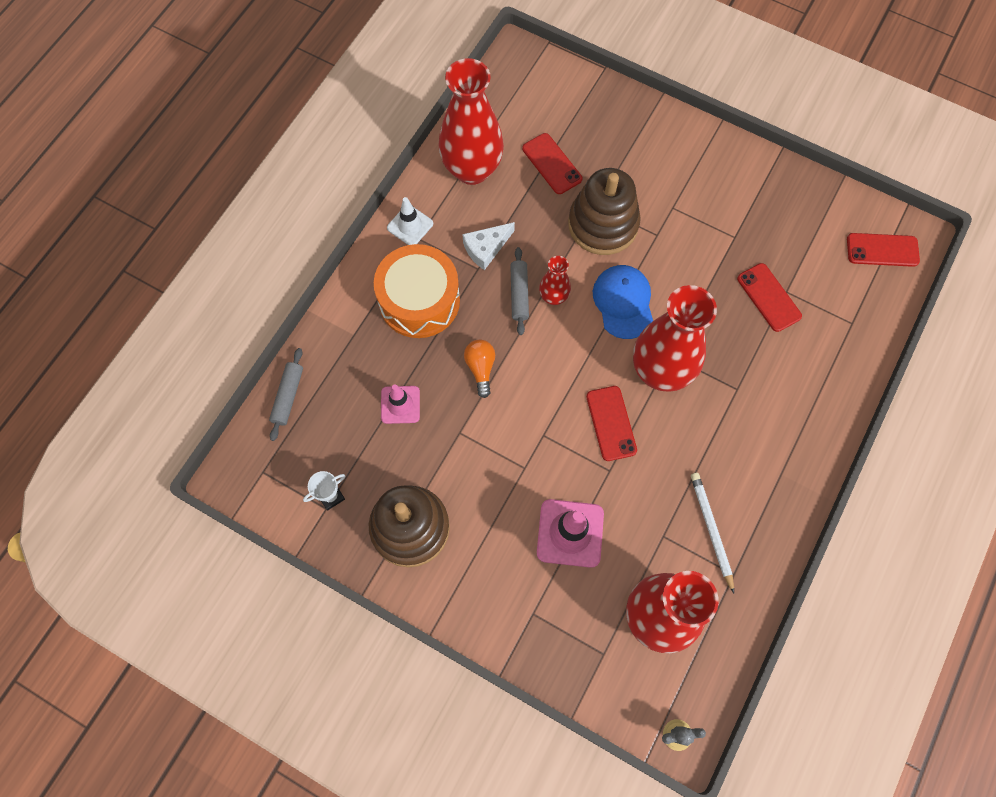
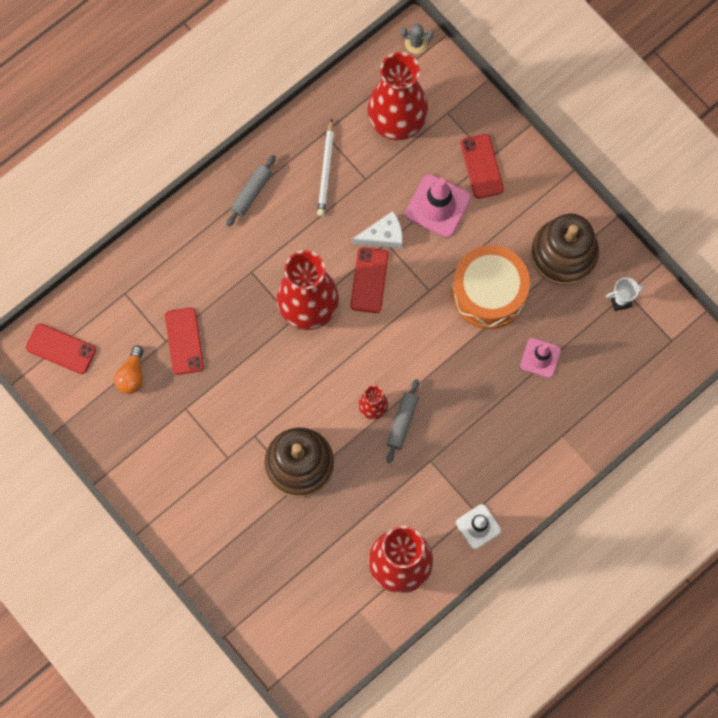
camera: 160 degrees left, 5 degrees up
grey rolling pin [269,348,303,441] -> grey rolling pin moved to [226,155,276,227]
orange drum [374,244,460,338] -> orange drum moved to [452,245,530,329]
white cheese [462,222,515,270] -> white cheese moved to [352,211,403,248]
orange light bulb [464,340,495,398] -> orange light bulb moved to [114,345,143,394]
red phone [522,133,582,194] -> red phone moved to [460,134,504,199]
blue cap [593,265,653,339] -> none

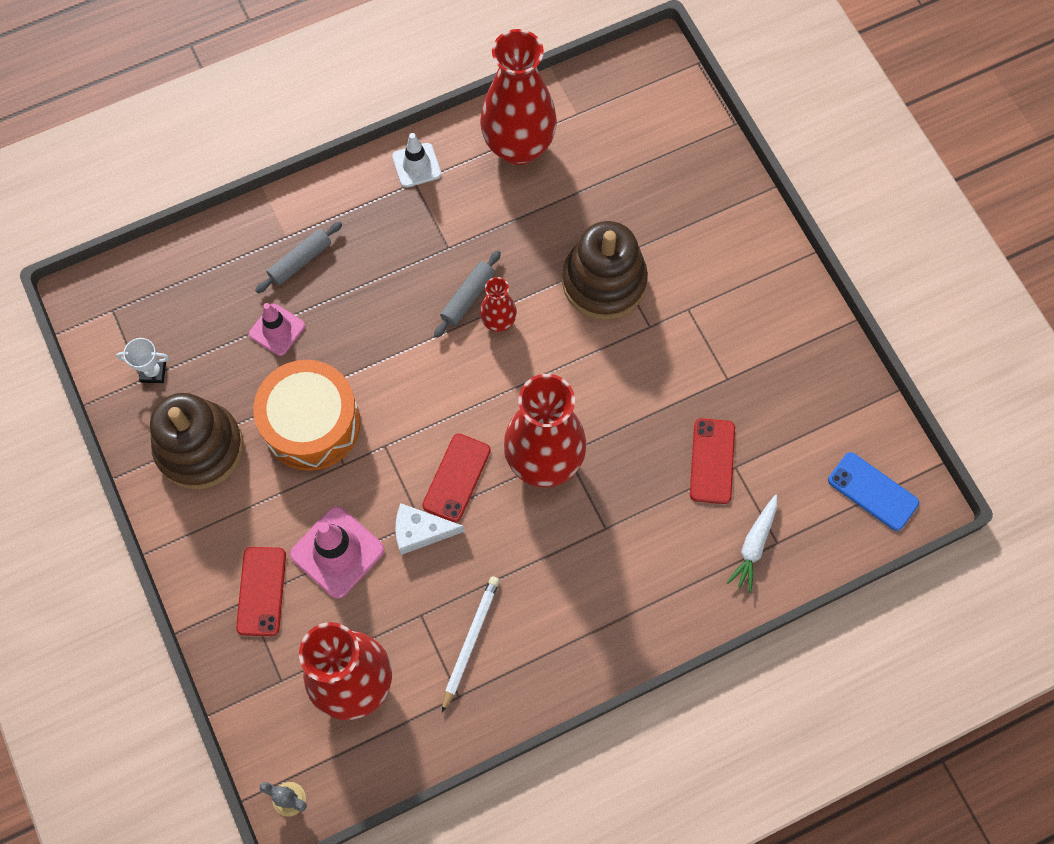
camera: 165 degrees left, 5 degrees down
red phone [26,323,96,374] -> blue phone [828,452,919,531]
orange light bulb [114,345,143,394] -> none
grey rolling pin [226,155,276,227] -> grey rolling pin moved to [255,222,342,293]
none -> white carrot [727,495,777,593]

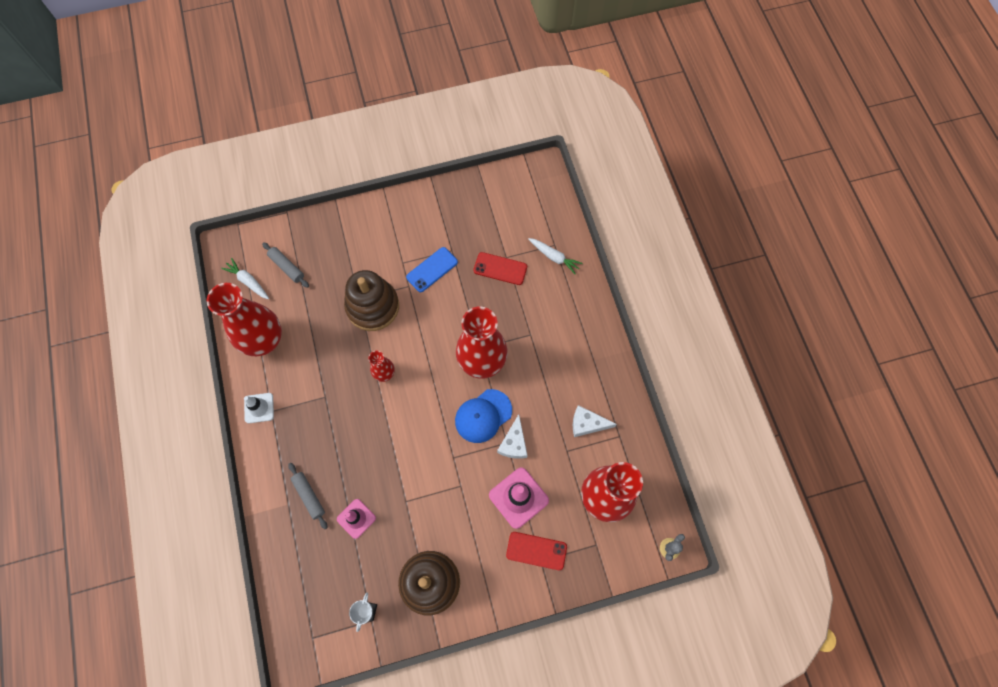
camera: 80 degrees left, 0 degrees up
orange drum [253,360,361,471] -> none
red phone [422,434,491,523] -> blue cap [455,389,512,443]
grey rolling pin [434,251,501,338] -> grey rolling pin moved to [262,242,309,288]
white pencil [442,576,500,713] -> white cheese [573,405,617,437]
blue phone [828,452,919,531] -> blue phone moved to [406,247,458,292]
none -> white carrot [221,258,269,299]

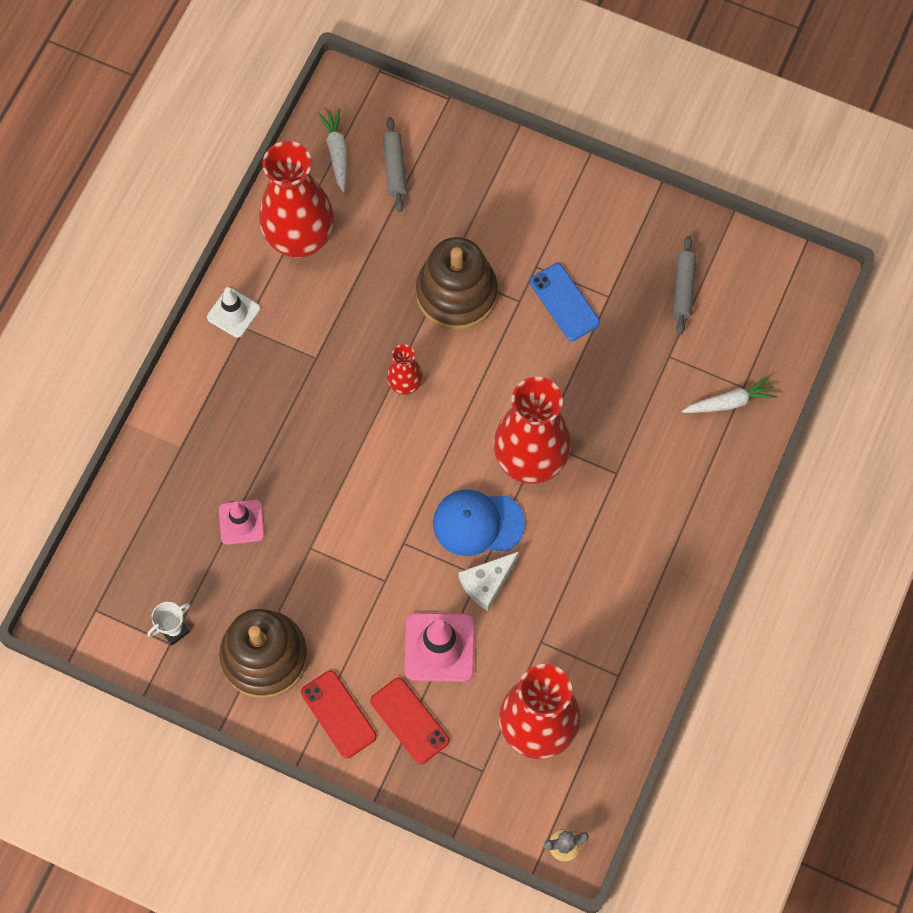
camera: 40 degrees right, 0 degrees up
grey rolling pin [288,463,327,529] -> grey rolling pin moved to [672,236,696,335]
blue phone [406,247,458,292] -> blue phone turned 60 degrees clockwise [530,263,600,341]
red phone [473,252,527,285] -> red phone moved to [301,671,377,758]
white carrot [528,238,583,274] -> white carrot turned 90 degrees counterclockwise [682,377,777,413]
white cheese [573,405,617,437] -> none

